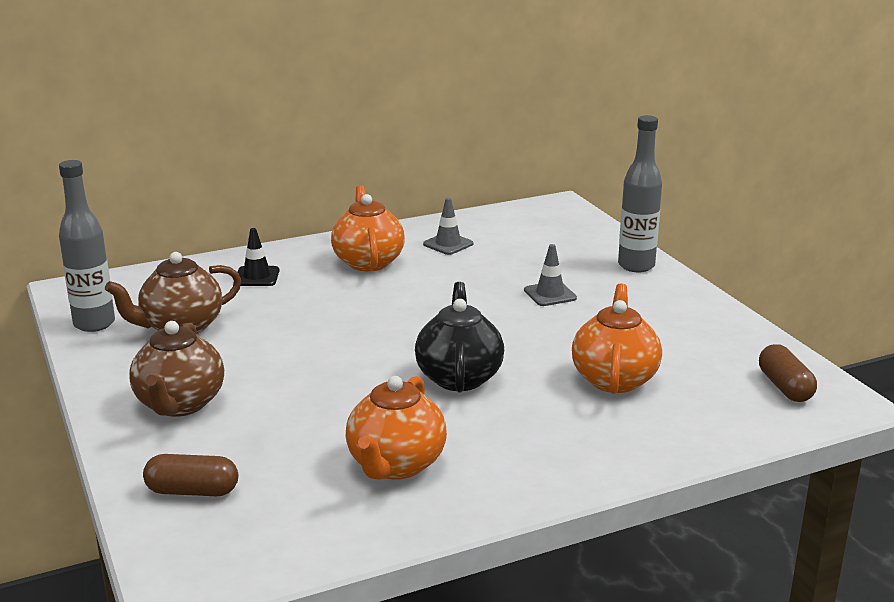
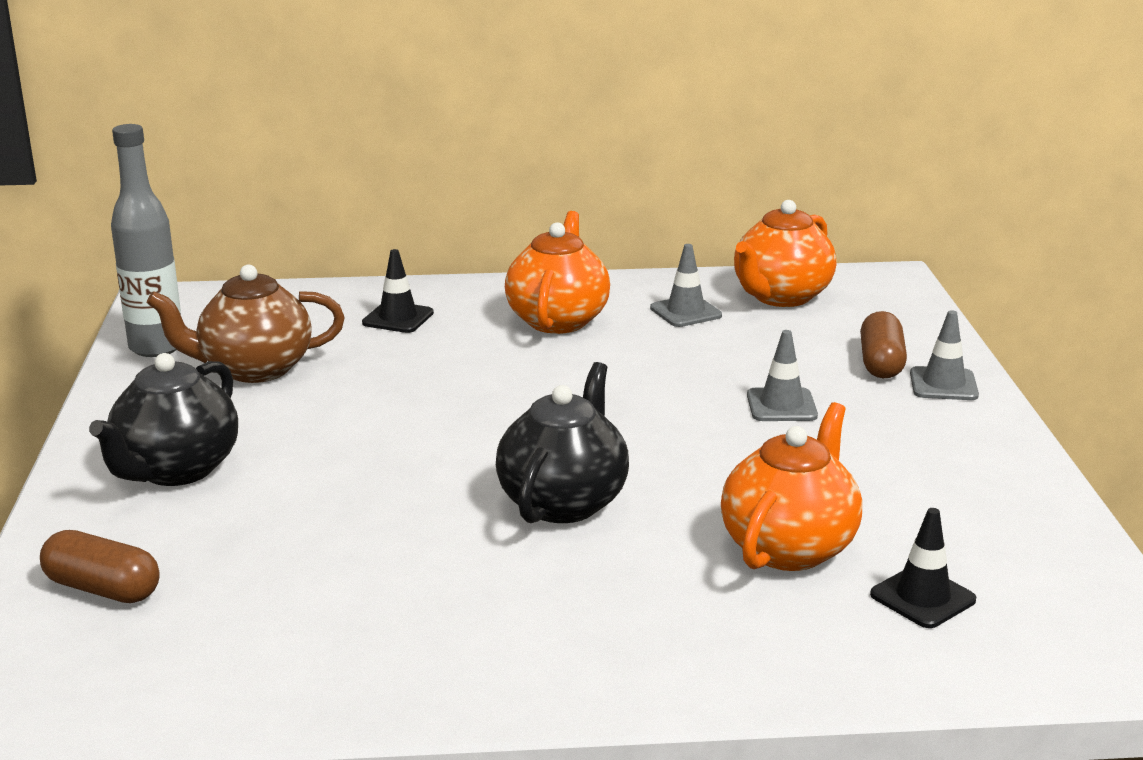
camera: 20 degrees right, 0 degrees up
brown teapot [129,321,224,417] -> black teapot [89,353,238,486]
orange teapot [346,376,447,480] -> orange teapot moved to [734,200,836,307]
grey bottle [618,115,662,272] -> grey traffic cone [910,310,979,400]
brown capsule [759,344,817,402] -> brown capsule moved to [860,311,907,378]
none -> black traffic cone [870,508,976,628]

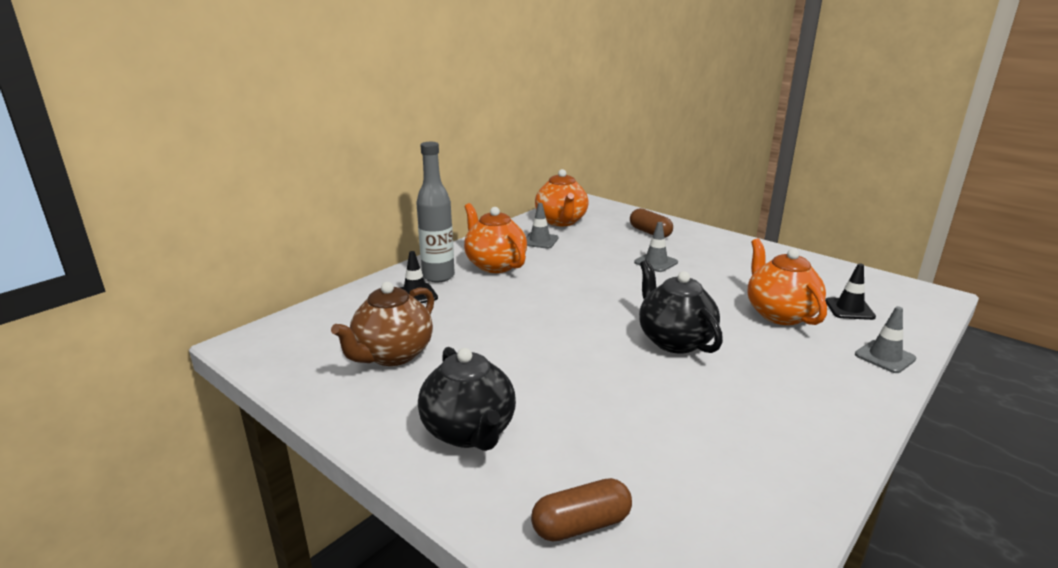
camera: 45 degrees left, 0 degrees up
grey bottle [111,124,181,357] -> grey bottle moved to [416,142,455,283]
grey traffic cone [910,310,979,400] -> grey traffic cone moved to [855,306,916,373]

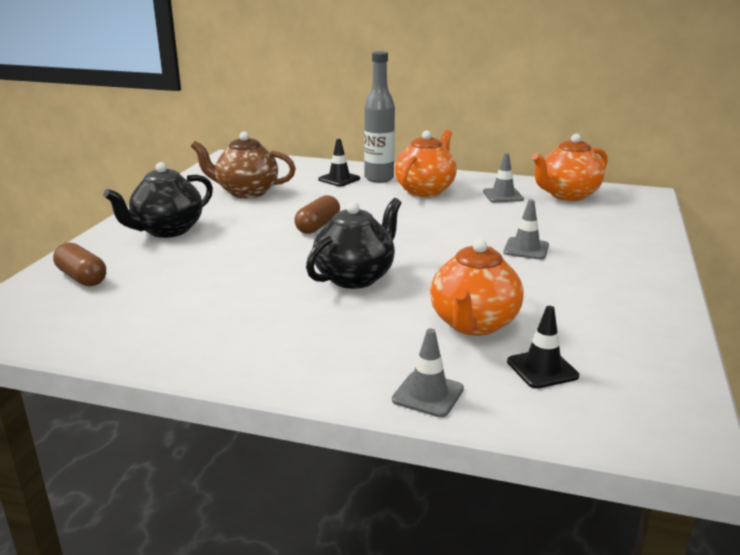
camera: 65 degrees right, 0 degrees up
brown capsule [630,208,673,238] -> brown capsule moved to [294,195,340,234]
orange teapot [748,239,827,325] -> orange teapot turned 150 degrees clockwise [430,239,523,336]

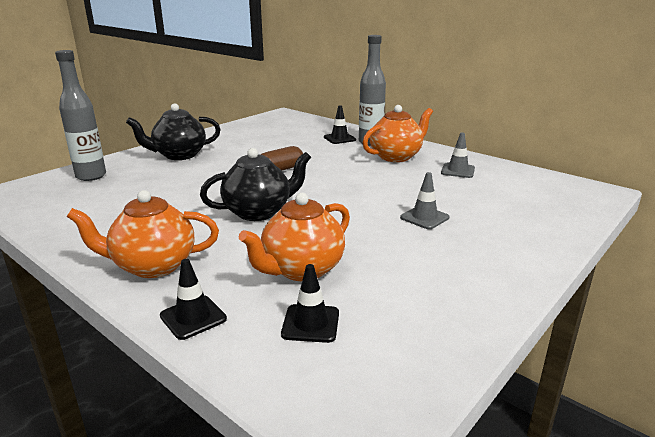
camera: 25 degrees right, 0 degrees up
brown capsule [53,242,106,286] -> grey bottle [55,50,106,181]
brown teapot [191,132,296,198] -> none
grey traffic cone [392,329,464,417] -> black traffic cone [160,259,227,340]
orange teapot [532,134,608,201] -> orange teapot moved to [67,190,219,278]

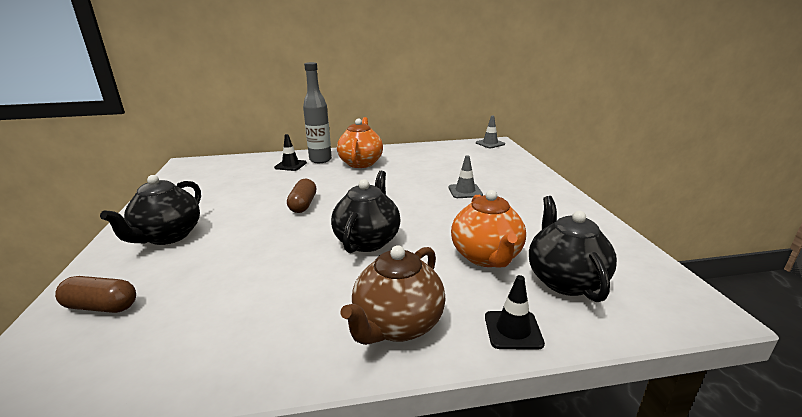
camera: 50 degrees left, 0 degrees up
grey bottle [55,50,106,181] -> brown capsule [55,276,136,313]
orange teapot [67,190,219,278] -> brown teapot [340,245,445,345]
black traffic cone [281,264,339,343] -> black teapot [529,196,617,302]
grey traffic cone [441,132,475,178] -> grey traffic cone moved to [476,116,505,148]

